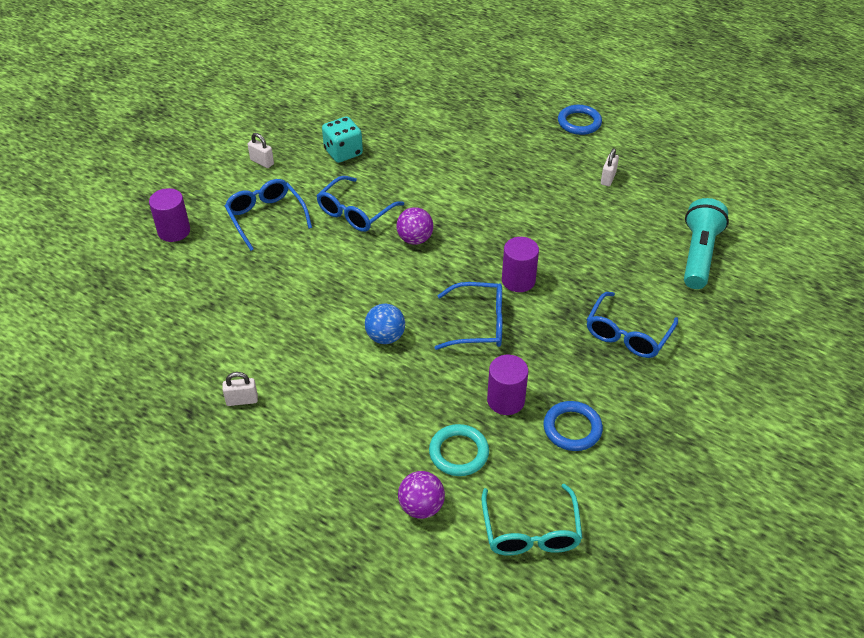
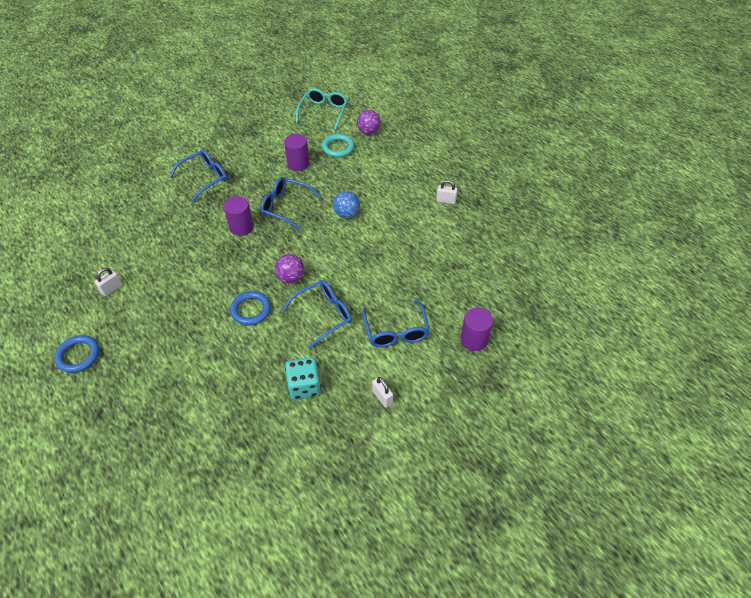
camera: 160 degrees left, 5 degrees up
blue ring [543,401,603,451] -> blue ring moved to [230,291,271,325]
turquoise flashlight [684,198,729,289] -> none

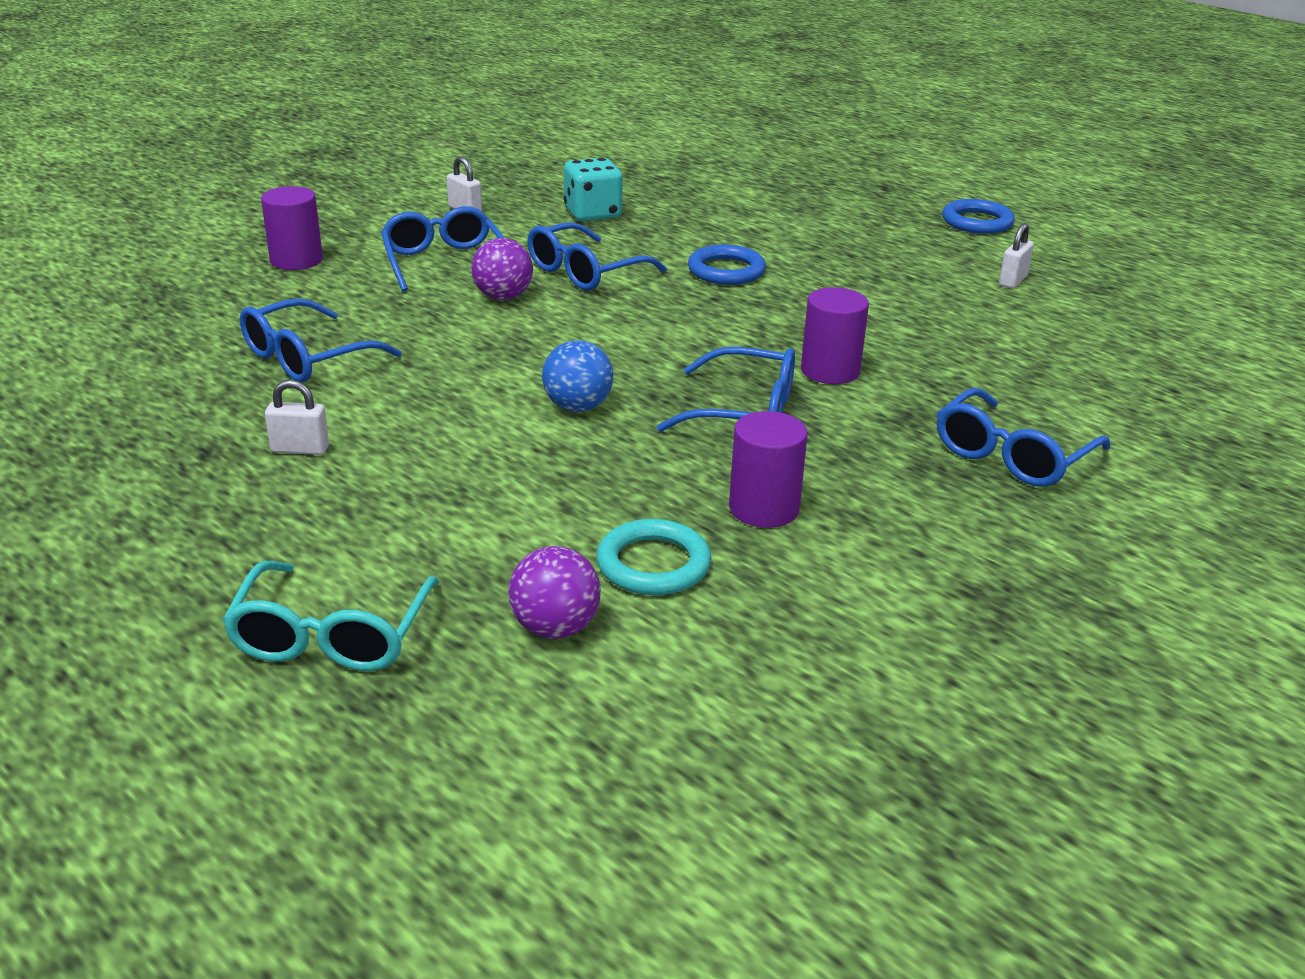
camera: 170 degrees right, 20 degrees down
purple ball [275,254,304,283] -> purple ball moved to [471,238,533,300]
turquoise glasses [296,88,348,130] -> turquoise glasses moved to [222,561,440,671]
none -> blue glasses [240,298,402,382]

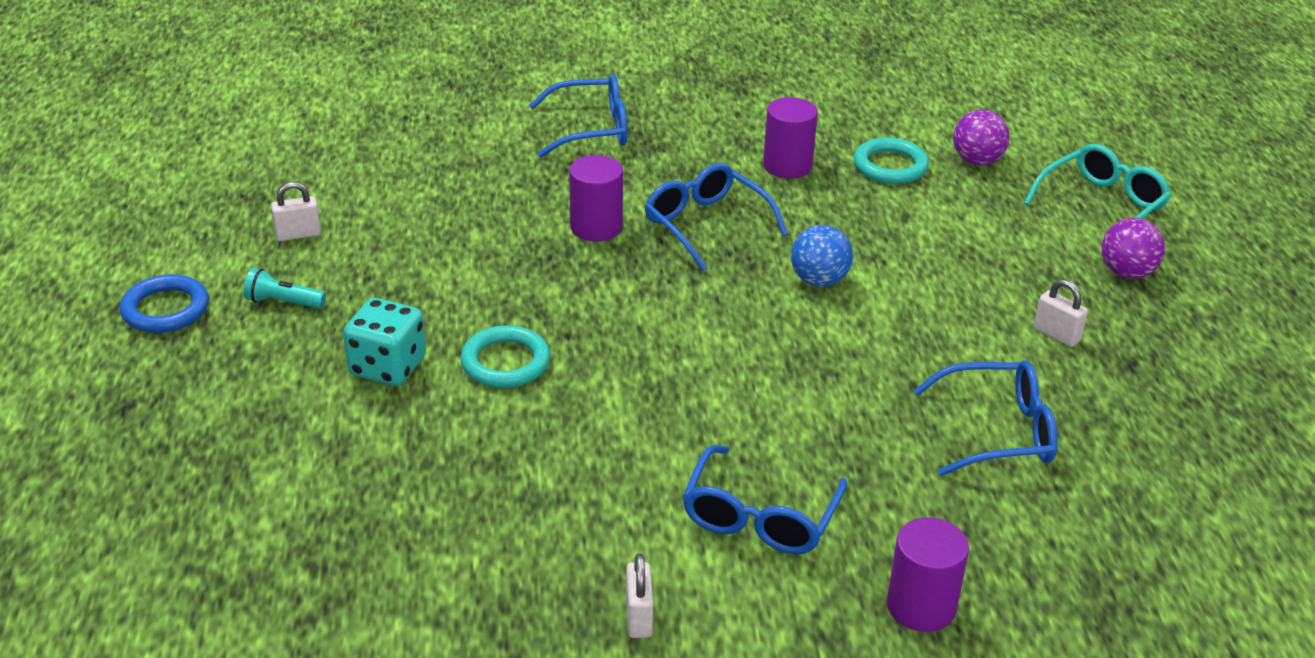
camera: 140 degrees left, 5 degrees up
purple ball [471,238,533,300] -> purple ball moved to [1102,218,1165,279]
blue glasses [527,222,667,291] -> none
turquoise dice [564,158,623,221] -> turquoise dice moved to [343,298,426,386]
blue ring [688,245,766,285] -> turquoise ring [460,325,550,388]
none -> turquoise flashlight [244,268,326,309]

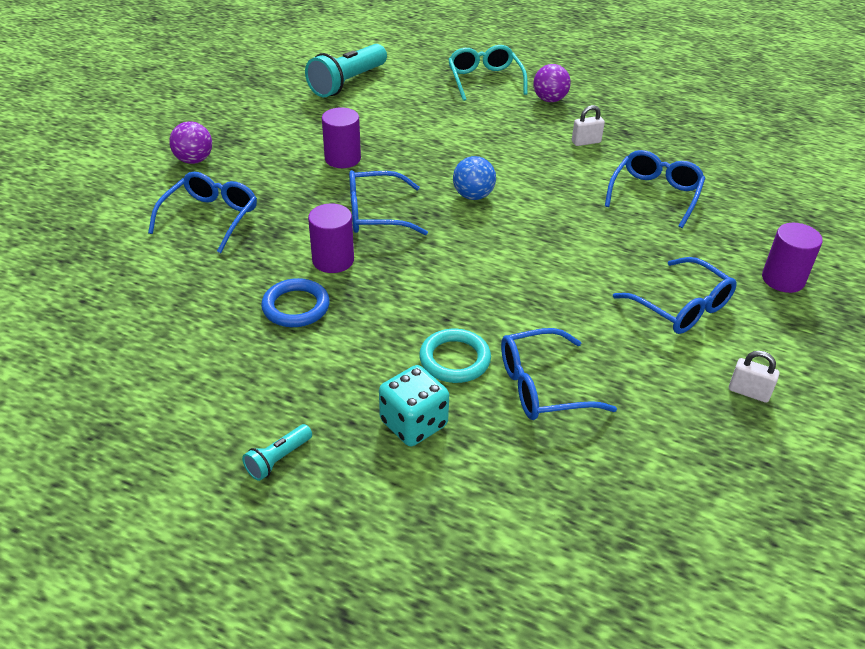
camera: 60 degrees left, 5 degrees up
blue ring [120,274,209,333] -> blue ring moved to [261,278,330,327]
white padlock [271,182,321,241] -> none
turquoise ring [854,137,929,184] -> none
purple ball [953,110,1010,165] -> purple ball moved to [169,121,212,164]
none -> turquoise flashlight [305,44,387,97]
none -> blue glasses [501,328,617,420]

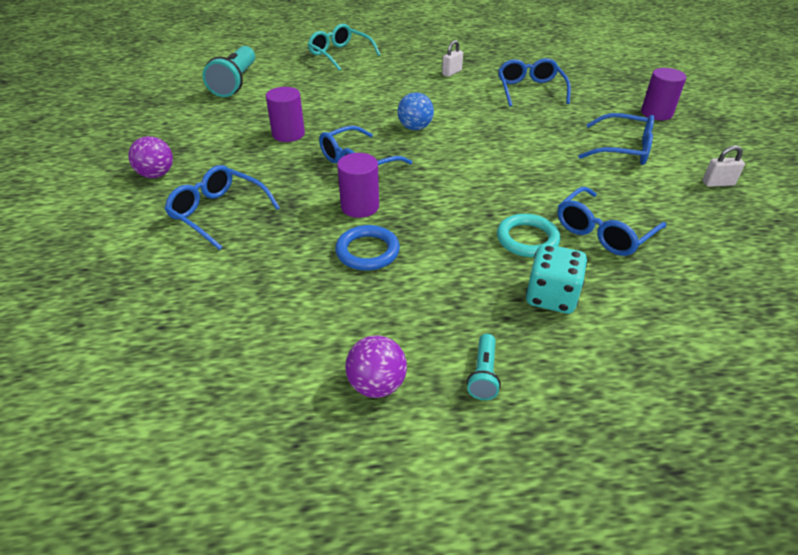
camera: 30 degrees left, 0 degrees up
blue glasses [148,172,257,253] -> blue glasses turned 45 degrees counterclockwise [165,165,280,250]
purple ball [533,64,571,102] -> purple ball moved to [345,335,407,398]

